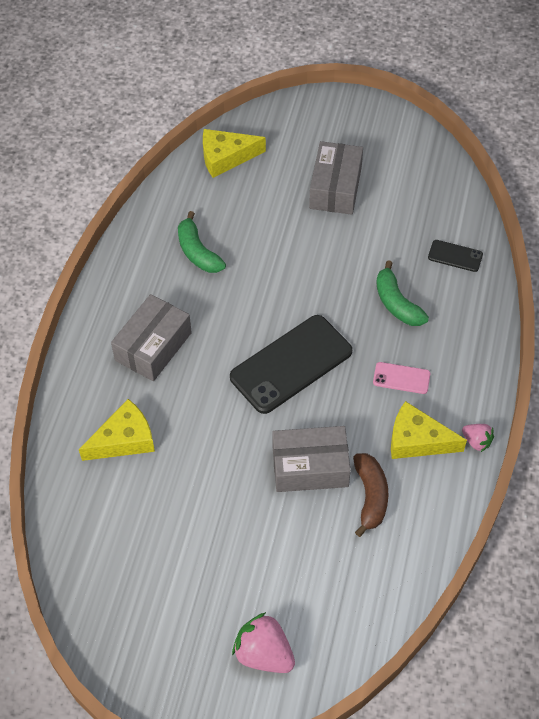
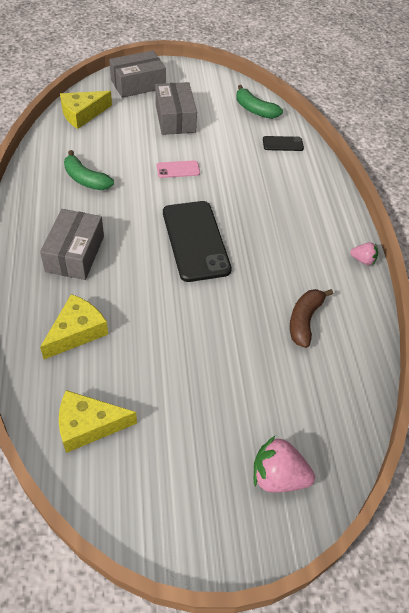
camera: 25 degrees left, 5 degrees down
black phone [230,315,352,414] -> black phone turned 45 degrees counterclockwise [163,201,232,282]
grey box [272,426,351,492] -> grey box moved to [109,50,166,98]
brown banana [353,453,389,537] -> brown banana turned 135 degrees counterclockwise [290,289,333,348]
pink phone [373,362,430,394] -> pink phone moved to [157,160,200,178]
green banana [376,260,429,326] -> green banana moved to [237,85,283,119]
yellow cheese [391,401,467,459] -> yellow cheese moved to [59,390,137,453]

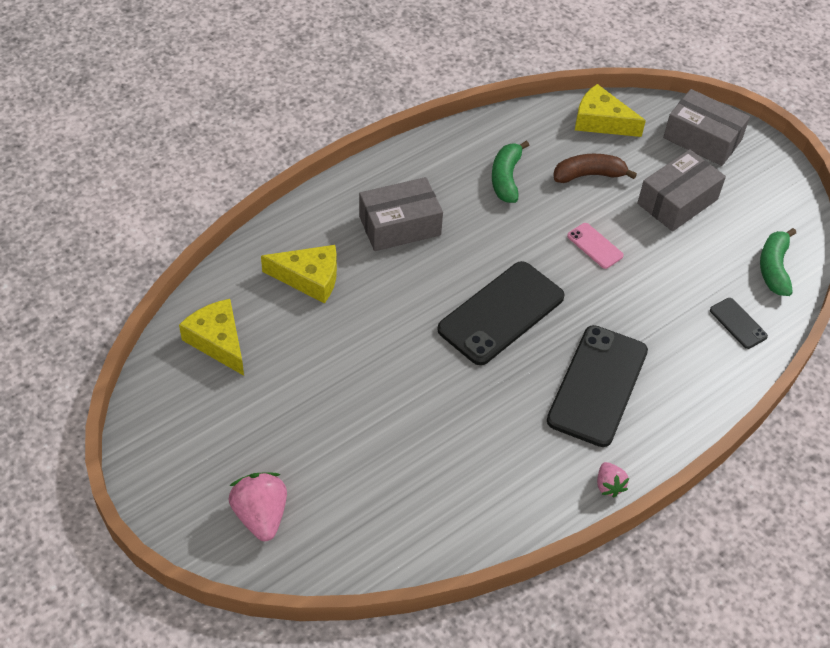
camera: 60 degrees right, 0 degrees up
brown banana [290,289,333,348] -> brown banana moved to [553,154,637,183]
none -> black phone [547,325,648,447]

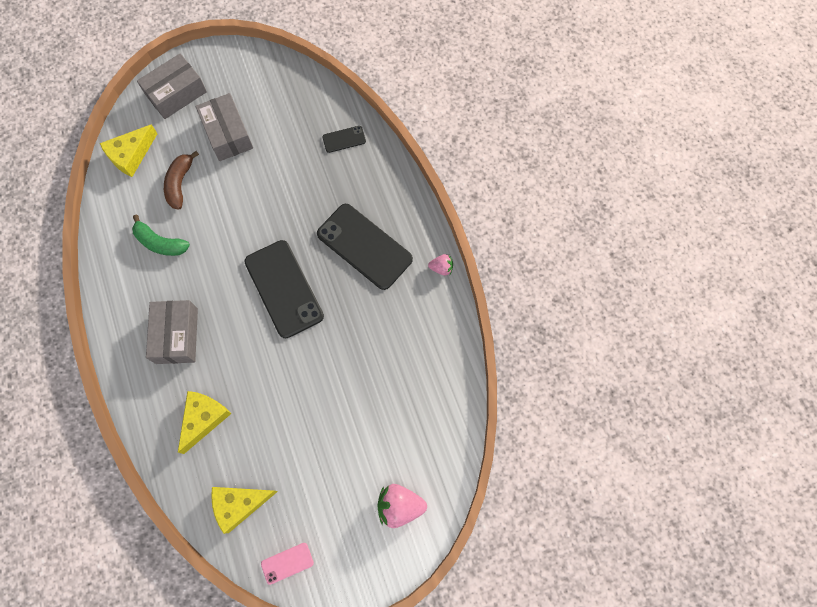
camera: 70 degrees left, 20 degrees up
pink phone [567,223,623,269] -> pink phone moved to [261,543,314,585]
green banana [760,228,796,296] -> none

